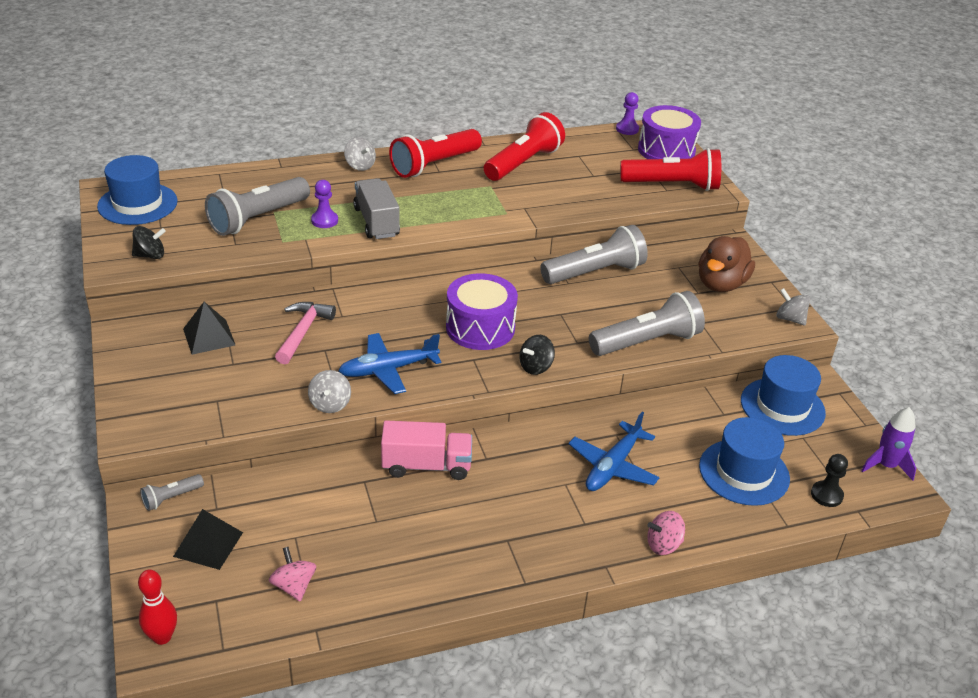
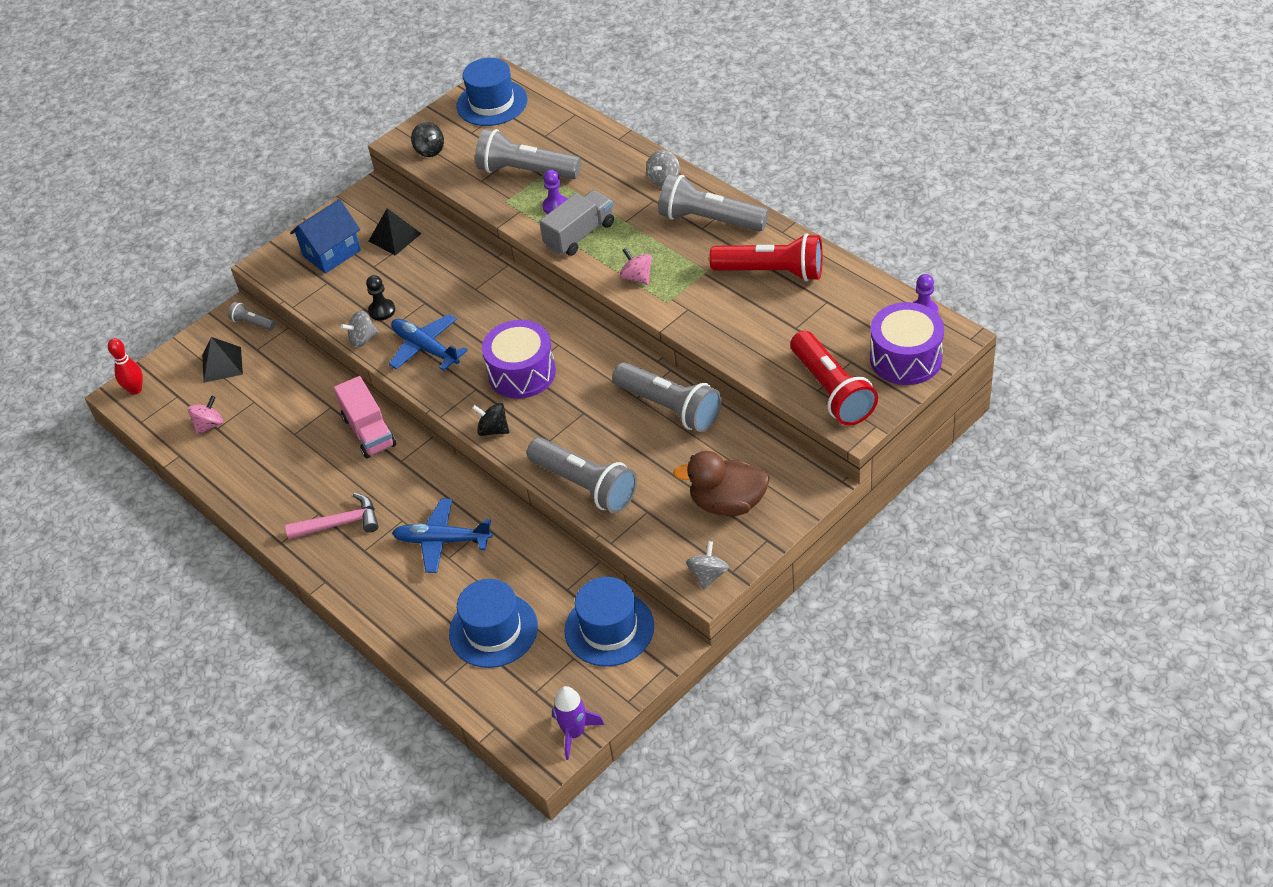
camera: 70 degrees right, 10 degrees up
pink hammer [275,302,336,364] -> pink hammer moved to [285,493,379,539]
red flashlight [389,129,482,178] -> grey flashlight [658,174,769,232]
pink spinning top [647,511,685,555] -> pink spinning top moved to [620,248,652,285]
black pawn [811,454,848,507] -> black pawn moved to [366,275,395,320]
none -> blue house [290,199,361,274]

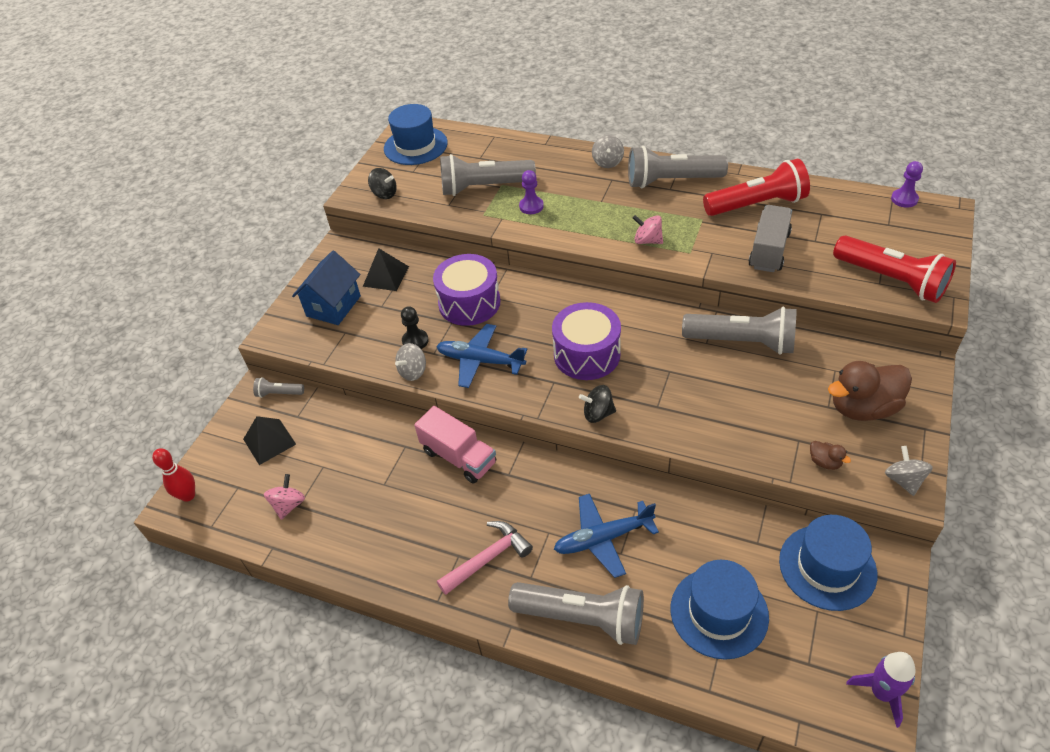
camera: 25 degrees left, 0 degrees up
grey flashlight [527,437,637,513] -> grey flashlight moved to [508,582,644,645]
grey truck [539,190,614,256] -> grey truck moved to [749,205,792,272]
purple drum [870,302,944,385] -> purple drum moved to [433,254,500,326]
none -> brown duck [810,441,851,470]

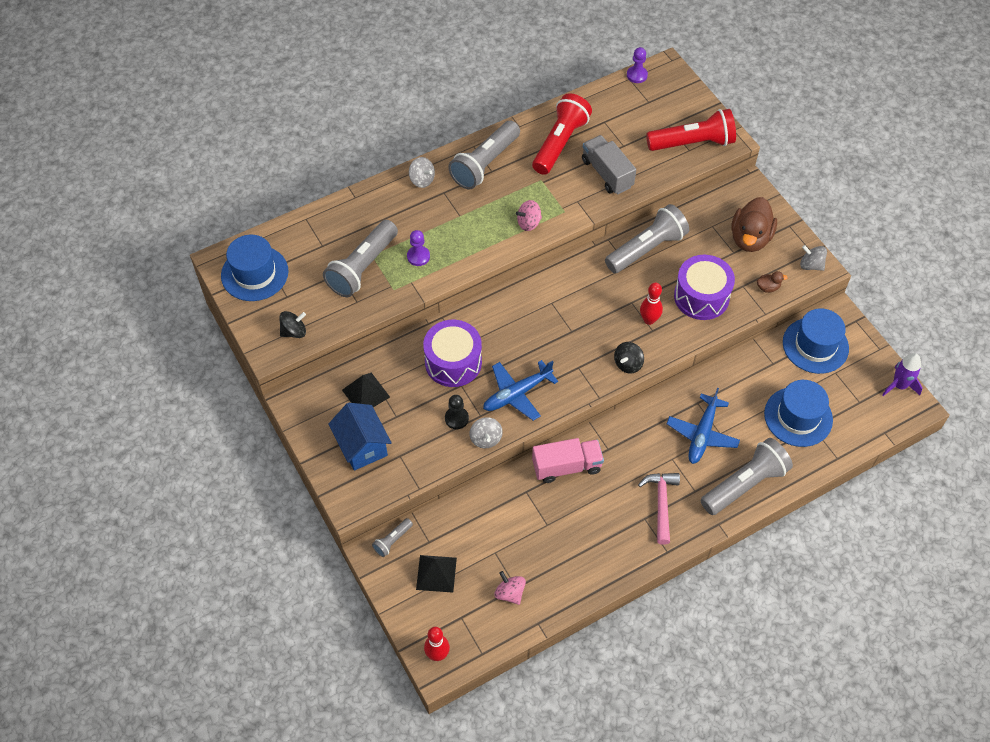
camera: 55 degrees left, 10 degrees up
purple drum [552,302,621,380] -> purple drum moved to [674,255,735,320]
none -> red bowling pin [640,283,663,325]

